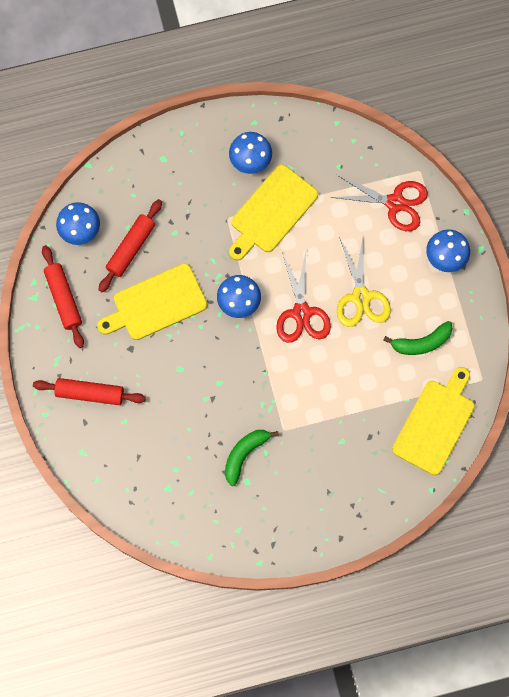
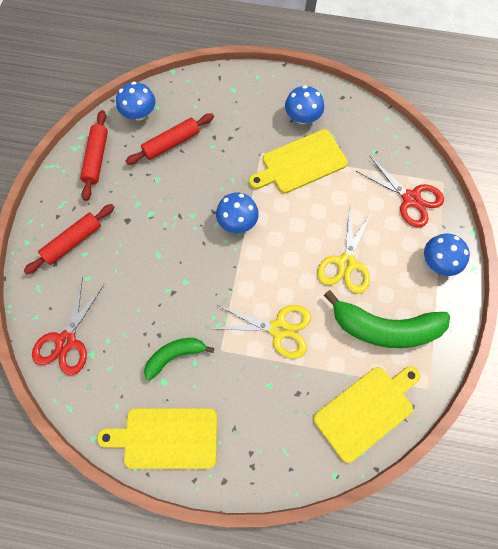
camera: 25 degrees right, 5 degrees down
red rolling pin [33,378,146,405] -> red rolling pin turned 75 degrees counterclockwise [24,204,115,274]
yellow cutting board [97,263,207,340] -> yellow cutting board moved to [97,408,217,469]
red scissors [276,252,331,343] -> red scissors moved to [32,277,104,376]
green banana [383,321,453,355] -> green banana [324,290,450,348], size x1.75
none -> yellow scissors [215,305,311,359]

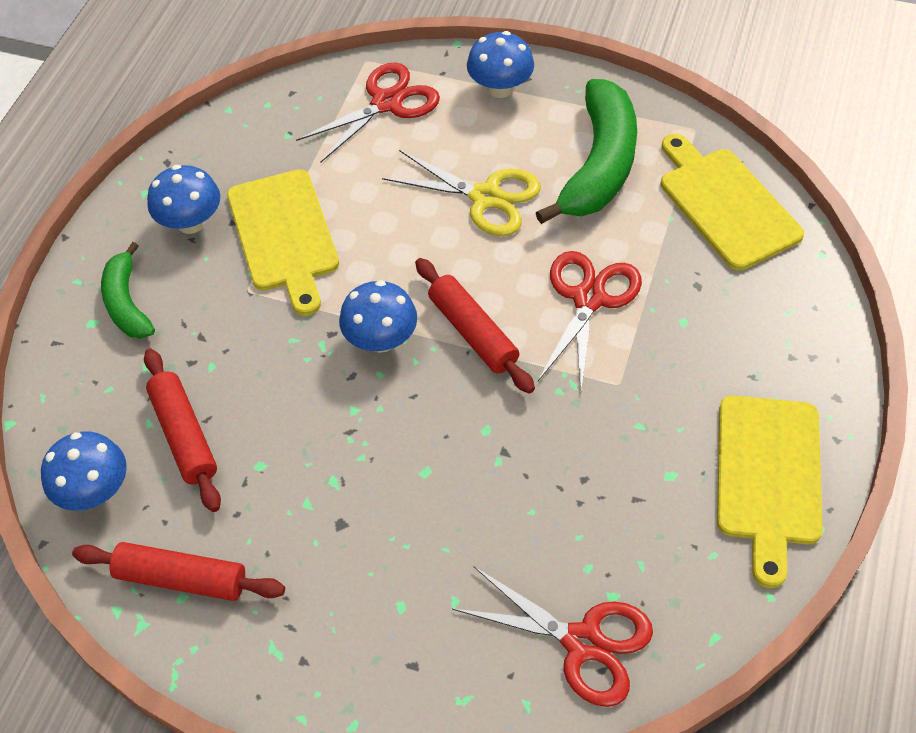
camera: 80 degrees left, 15 degrees down
red rolling pin [24,204,115,274] -> red rolling pin moved to [415,258,535,393]
green banana [144,338,214,381] -> green banana moved to [101,242,155,339]
yellow scissors [215,305,311,359] -> red scissors [538,251,642,390]

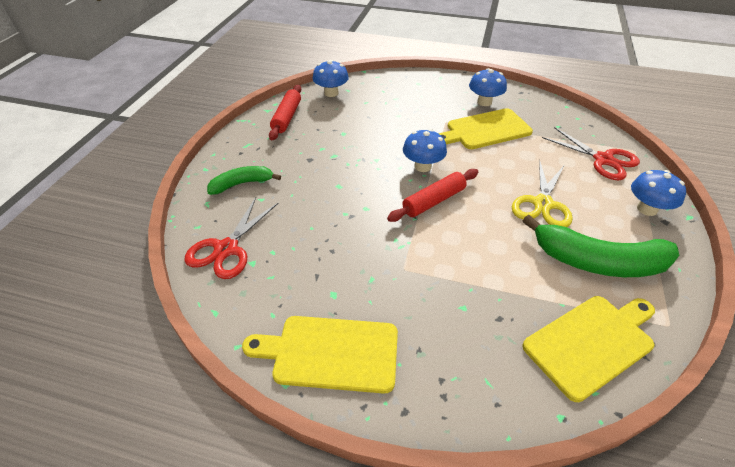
camera: 85 degrees right, 10 degrees down
green banana [101,242,155,339] -> green banana moved to [207,166,281,195]
red rolling pin [144,349,221,512] -> none
red scissors [538,251,642,390] -> none

